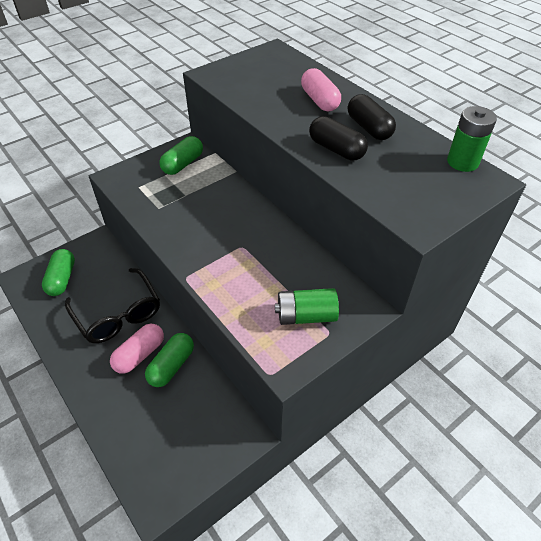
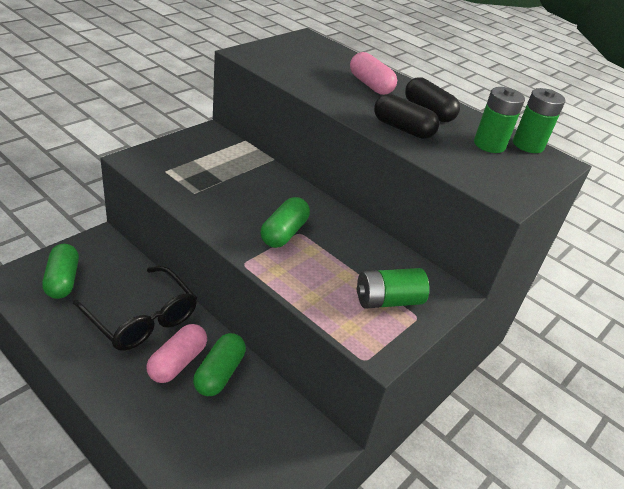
camera: 15 degrees left, 10 degrees down
green capsule [159,136,203,175] -> green capsule moved to [260,197,310,248]
none -> green battery [474,87,525,153]

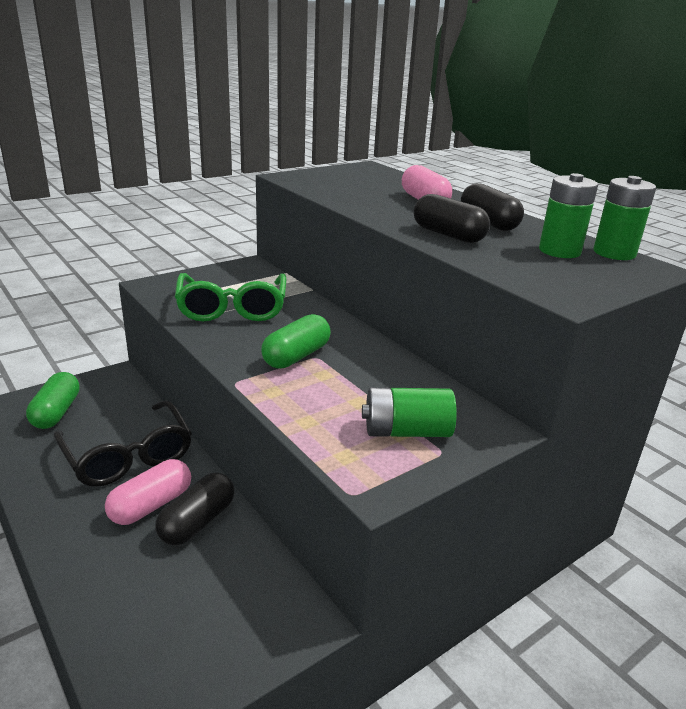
camera: 15 degrees right, 10 degrees down
green capsule [193,333,246,396] -> black capsule [155,472,235,545]
none -> green glasses [175,273,286,322]

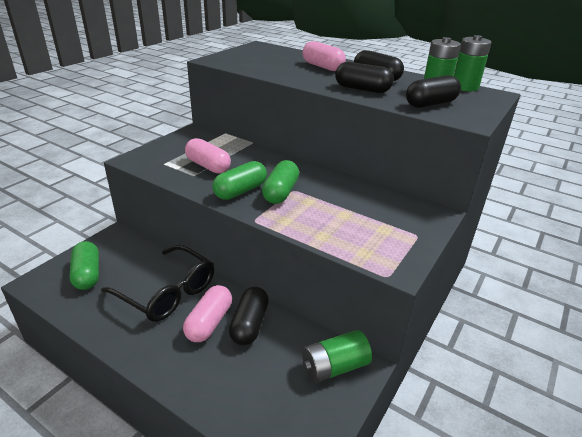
camera: 20 degrees left, 5 degrees up
green glasses [175,273,286,322] -> pink capsule [185,138,231,174]
green battery [362,387,457,437] -> green battery moved to [302,330,372,383]
none -> green capsule [212,161,267,200]
none -> black capsule [406,75,461,108]

